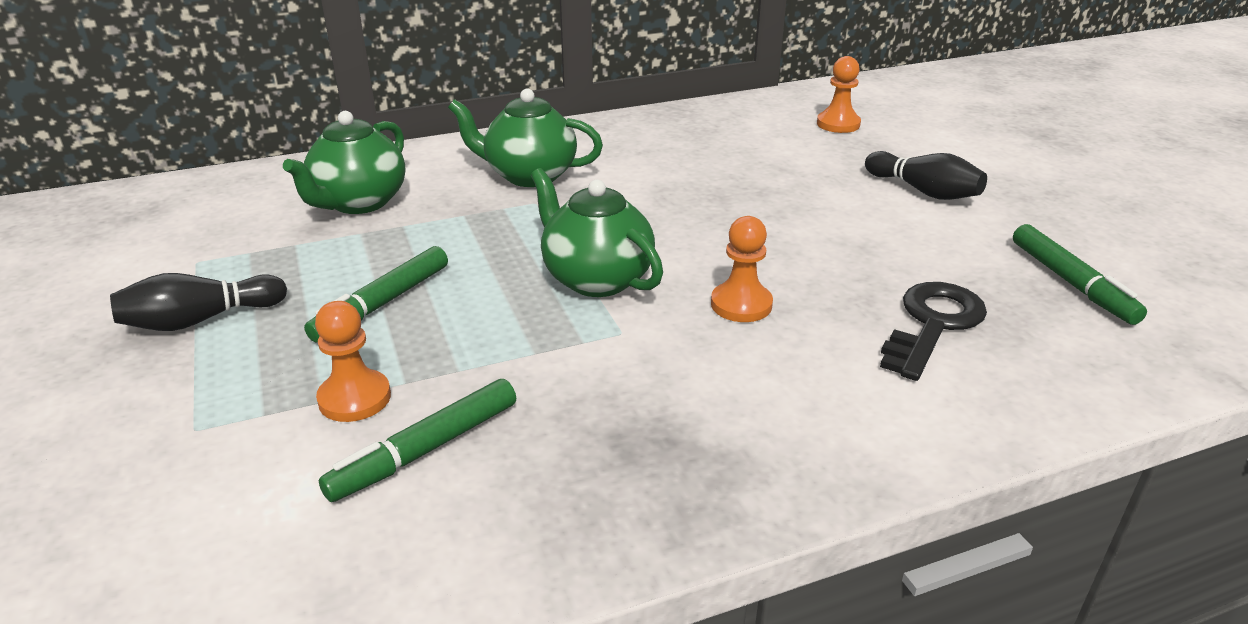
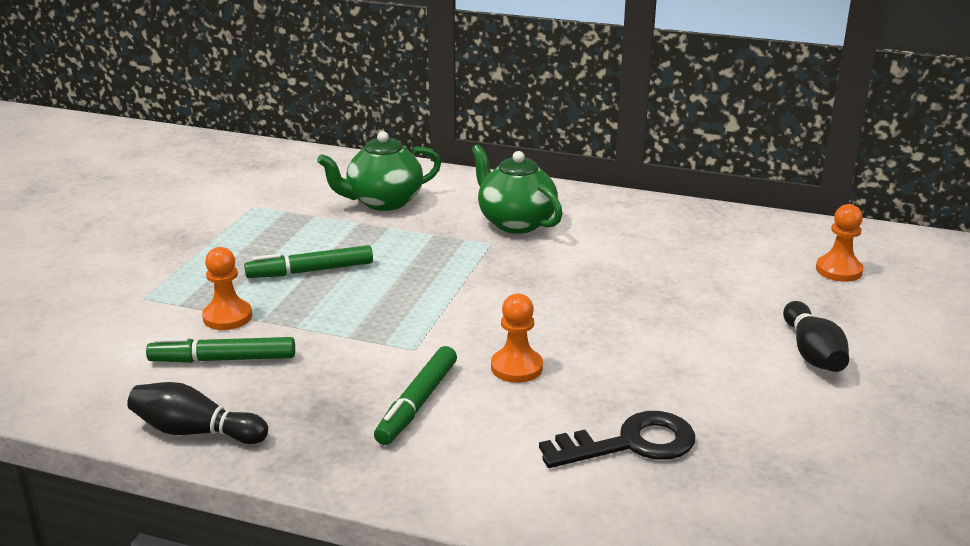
camera: 40 degrees right, 5 degrees down
black bowling pin [110,273,287,331] -> black bowling pin moved to [127,382,268,444]
green teapot [531,168,663,297] -> none
green marker [1013,224,1147,325] -> green marker moved to [374,346,457,445]

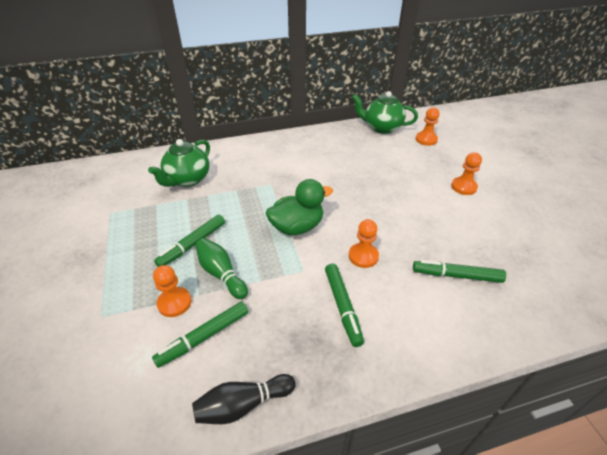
camera: 35 degrees left, 15 degrees up
green teapot [471,145,563,234] -> green teapot moved to [352,91,418,134]
black key [539,411,695,468] -> green marker [413,260,506,283]
black bowling pin [783,301,849,372] -> orange pawn [451,152,482,195]
none -> green bowling pin [195,238,248,299]
none -> green duck [266,179,333,235]

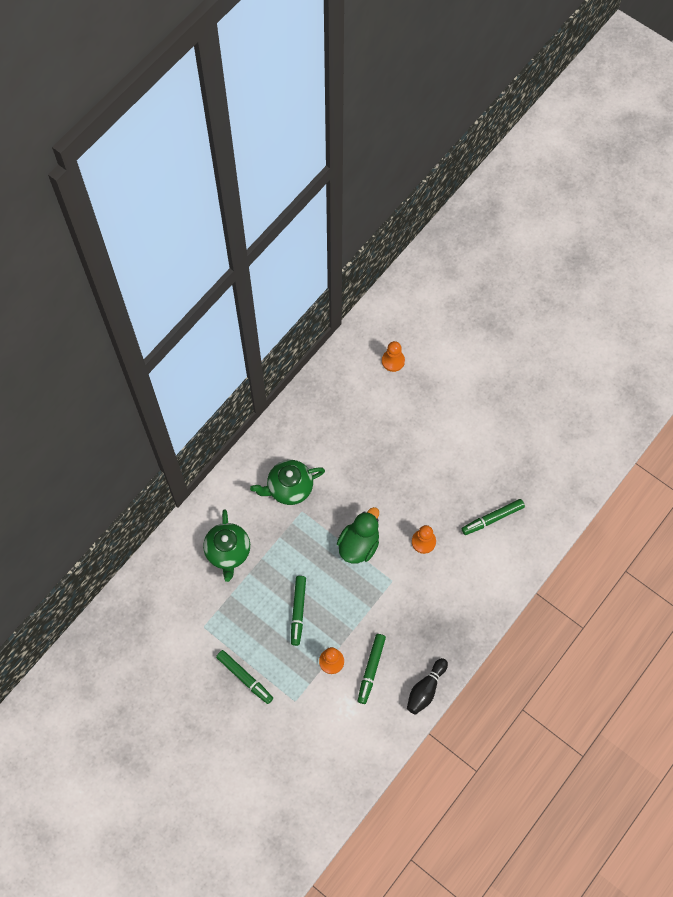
camera: 35 degrees left, 25 degrees up
green bowling pin [195,238,248,299] -> none
green marker [325,264,364,347] -> green marker moved to [216,650,273,704]
green teapot [352,91,418,134] -> green teapot moved to [250,460,325,505]
orange pawn [451,152,482,195] -> none

